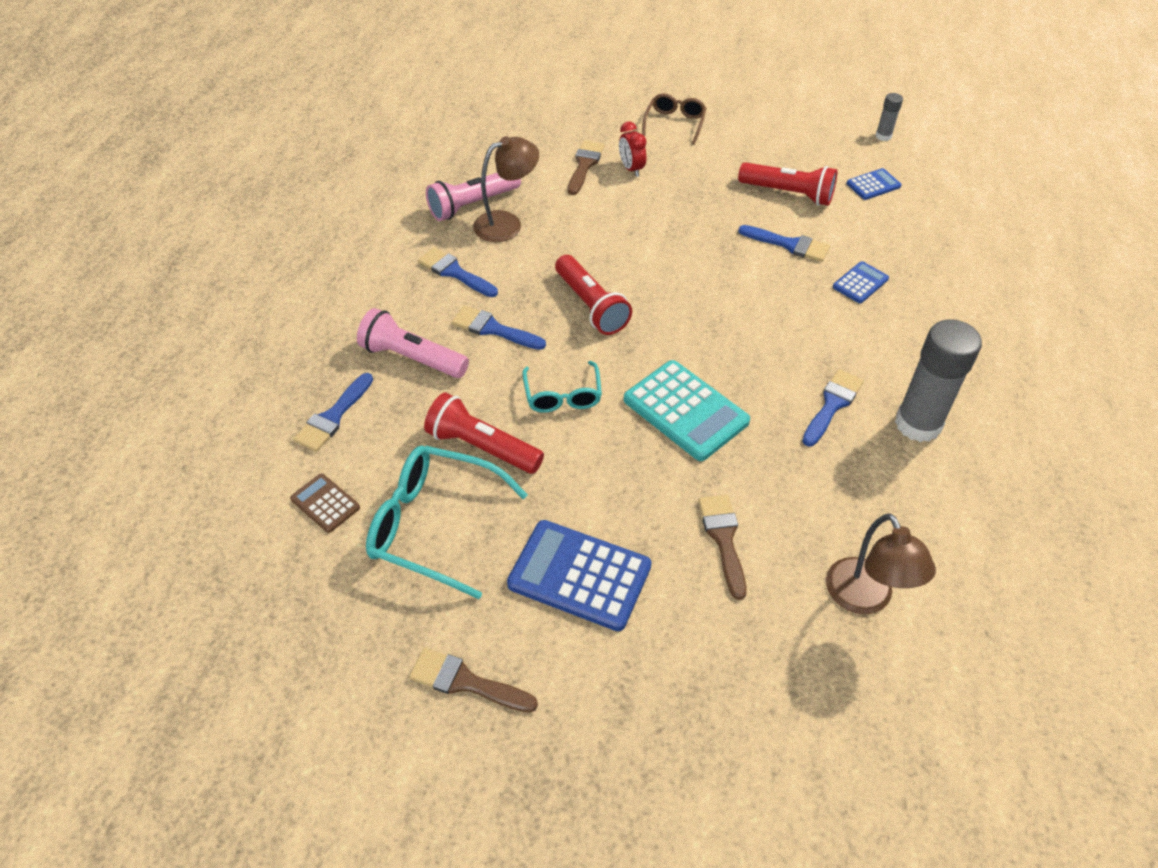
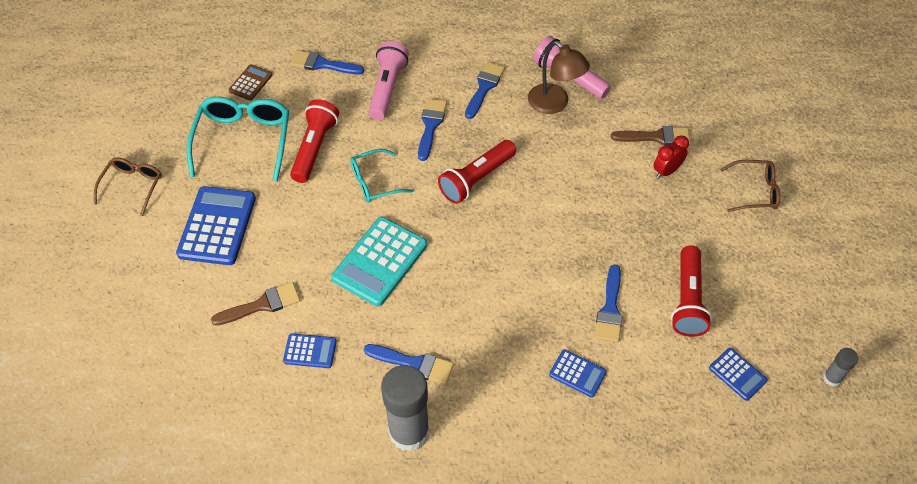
camera: 75 degrees right, 5 degrees up
brown brush [409,648,538,713] -> brown glasses [94,157,162,216]
brown lamp [826,513,936,614] -> none
none -> blue calculator [283,333,337,368]

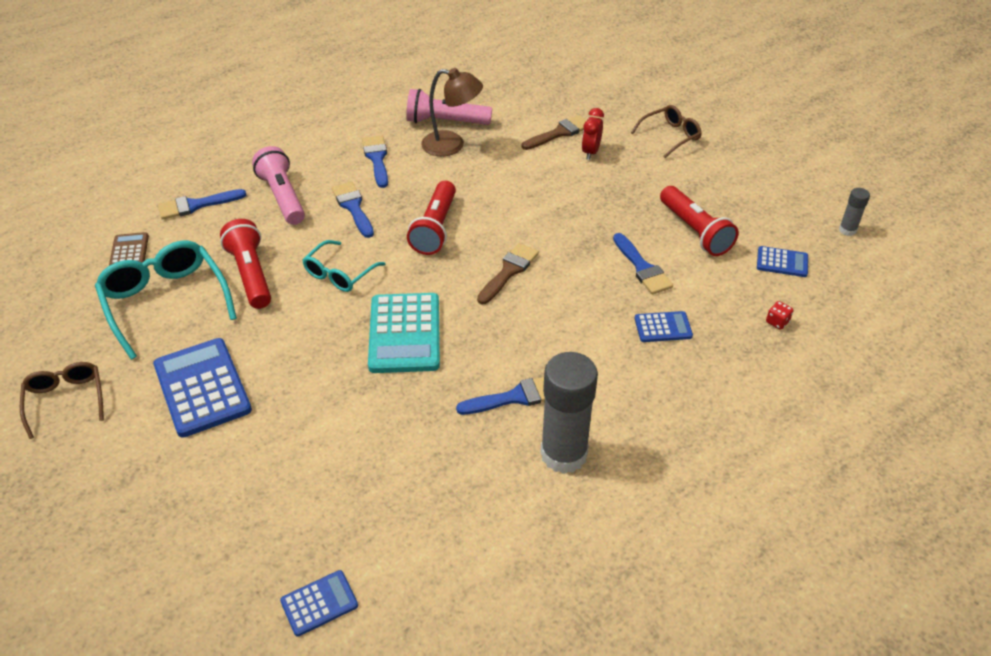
camera: 35 degrees left, 10 degrees down
brown brush [211,282,300,326] -> brown brush moved to [477,243,539,304]
blue calculator [283,333,337,368] -> blue calculator moved to [280,570,358,637]
none -> red dice [766,301,793,330]

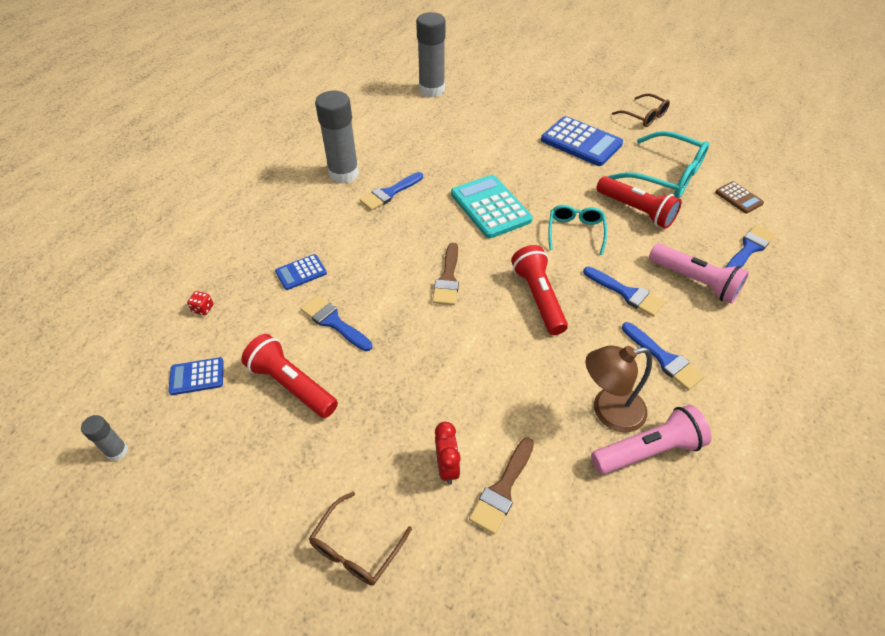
camera: 155 degrees right, 5 degrees up
blue calculator [280,570,358,637] -> grey glue stick [416,12,446,97]

